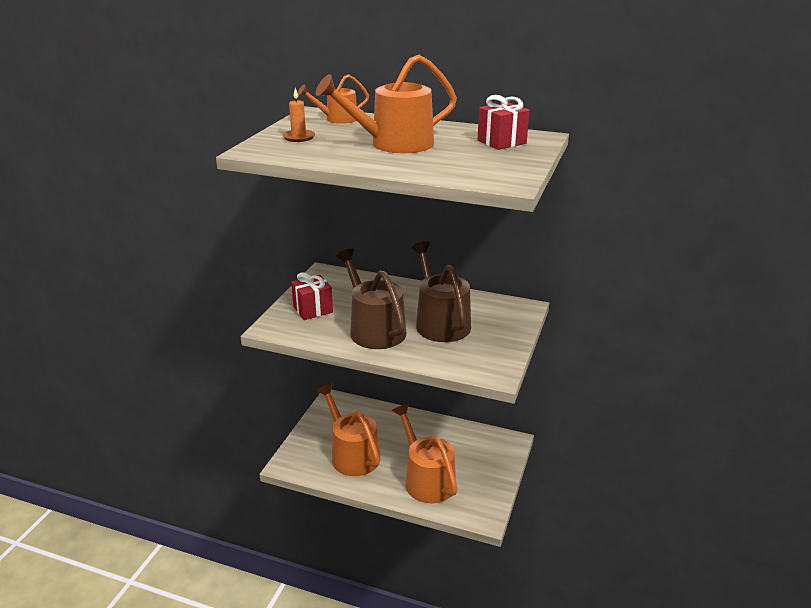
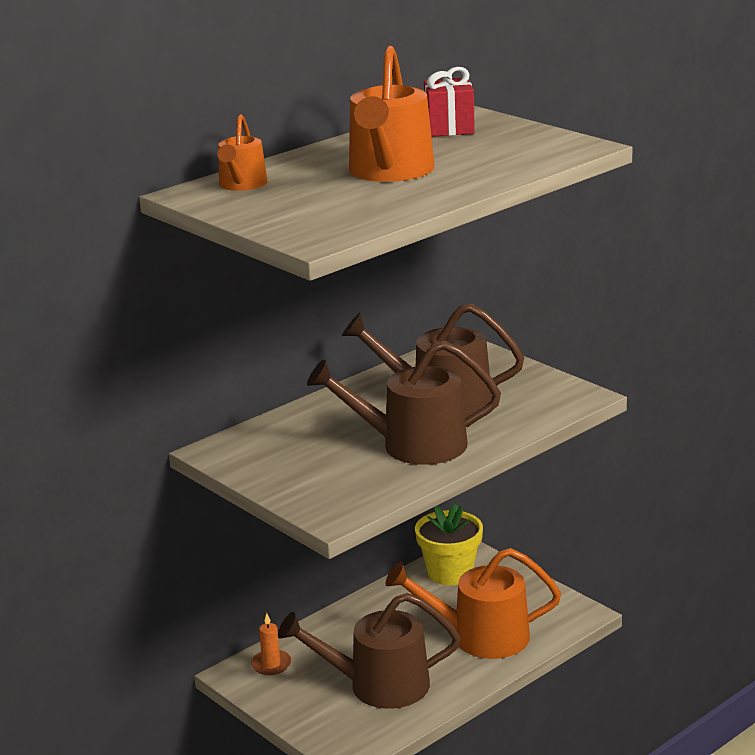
camera: 60 degrees left, 5 degrees down
orange candle [283,88,315,142] -> orange candle moved to [251,613,291,675]
red gift [291,272,333,320] -> none
orange watering can [316,383,380,476] -> brown watering can [278,593,461,709]
none -> yellow flower pot [415,504,483,585]

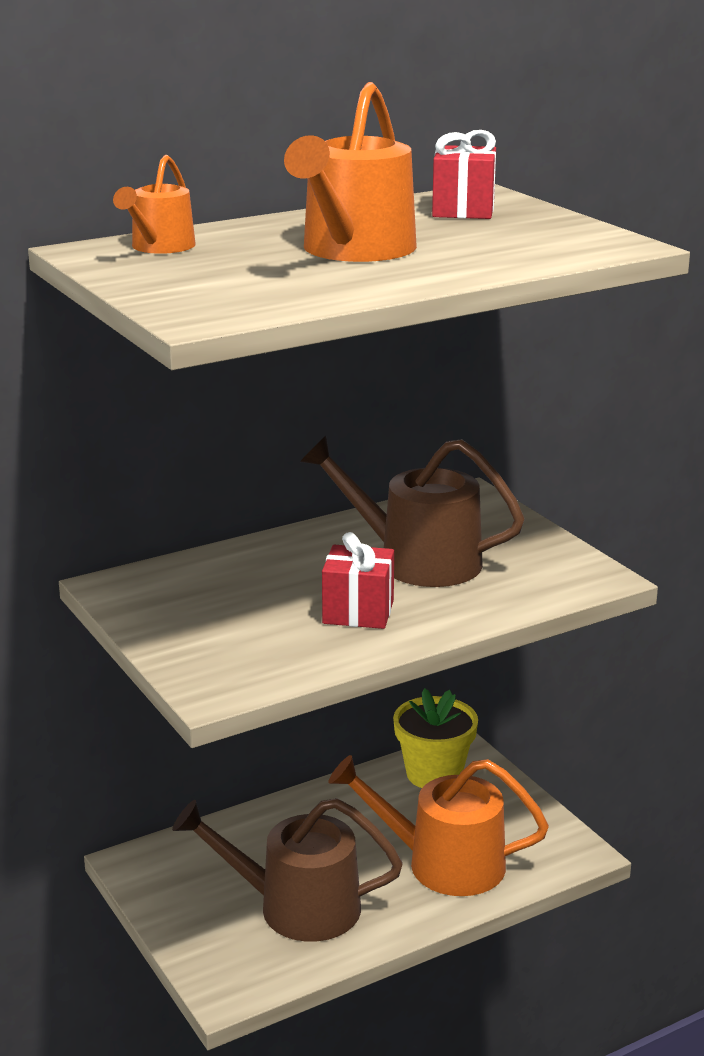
camera: 10 degrees right, 0 degrees up
orange candle [251,613,291,675] -> none
brown watering can [307,341,501,465] -> red gift [322,532,394,629]

